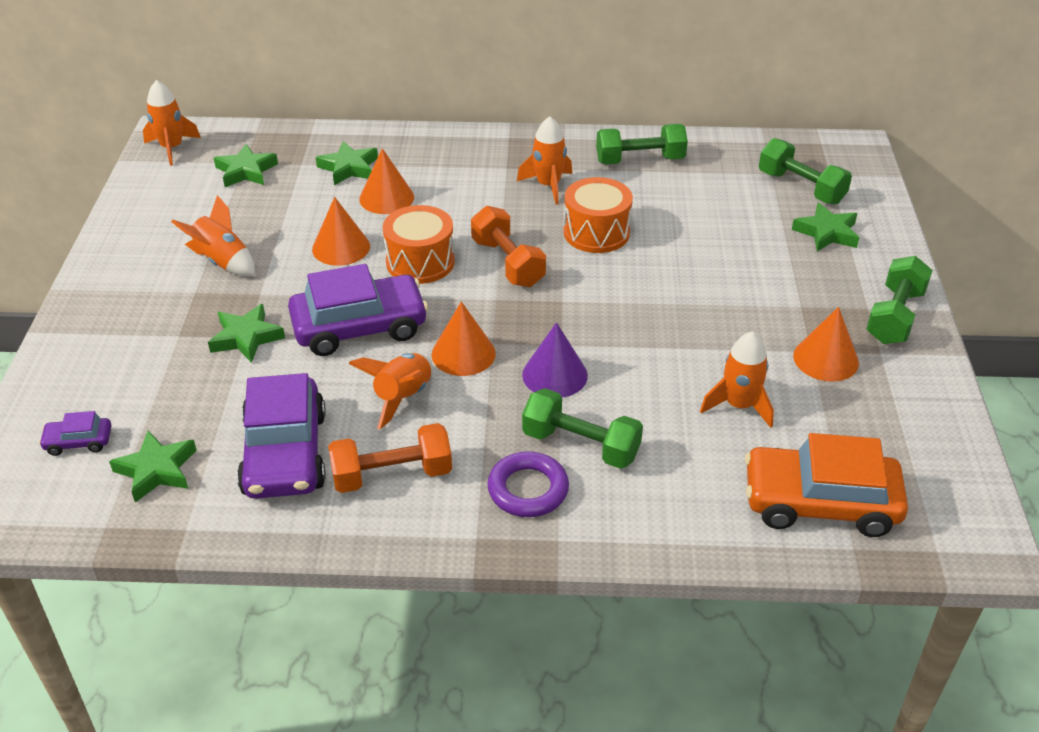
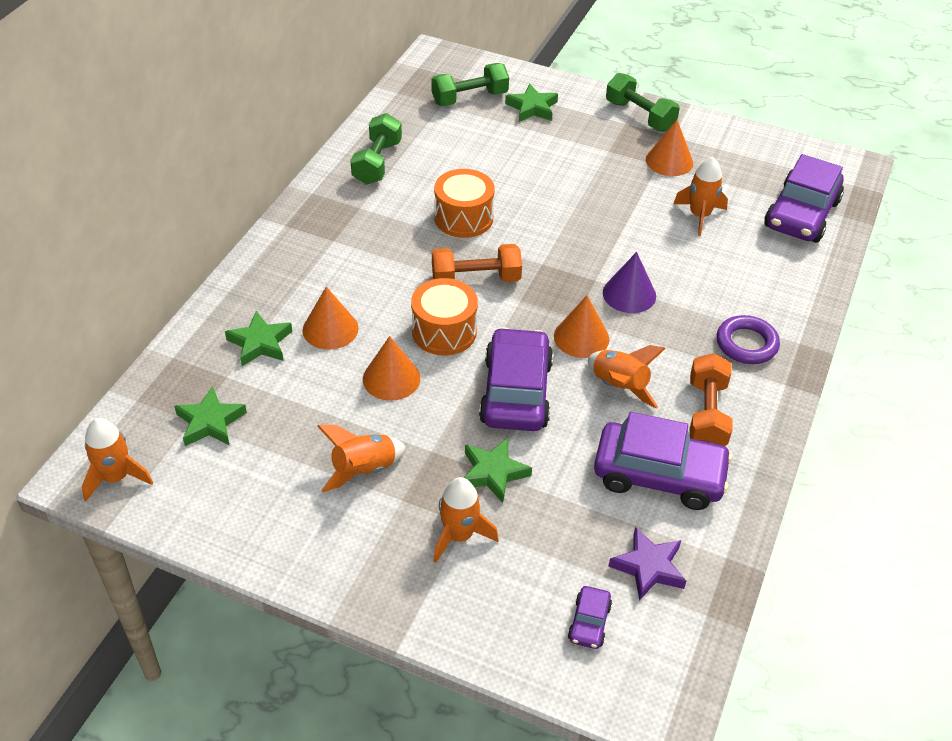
camera: 70 degrees left, 5 degrees up
green star [109,431,197,503] -> purple star [608,527,686,601]
orange rocket [517,116,572,204] -> orange rocket moved to [433,477,499,563]
green dumbbell [522,388,643,469] -> none
orange car [745,433,908,537] -> purple car [764,154,844,243]

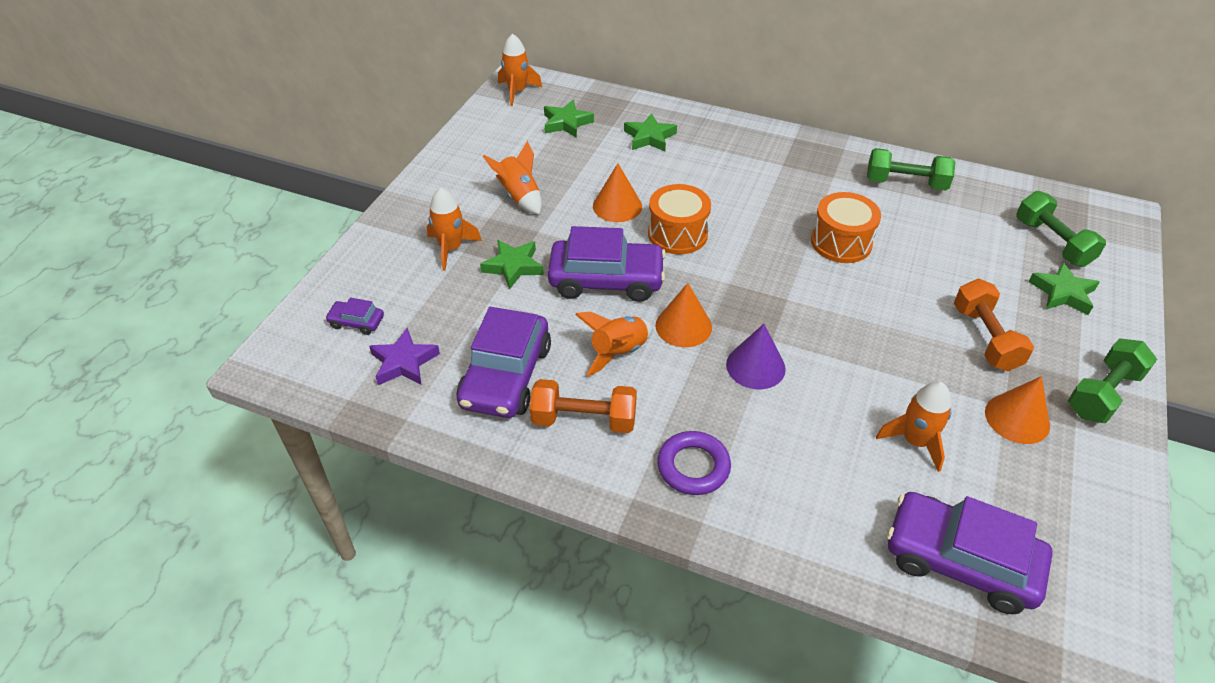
camera: 90 degrees right, 0 degrees up
orange cone [303,287,359,350] -> none
orange dumbbell [432,244,522,282] -> orange dumbbell moved to [954,279,1034,371]

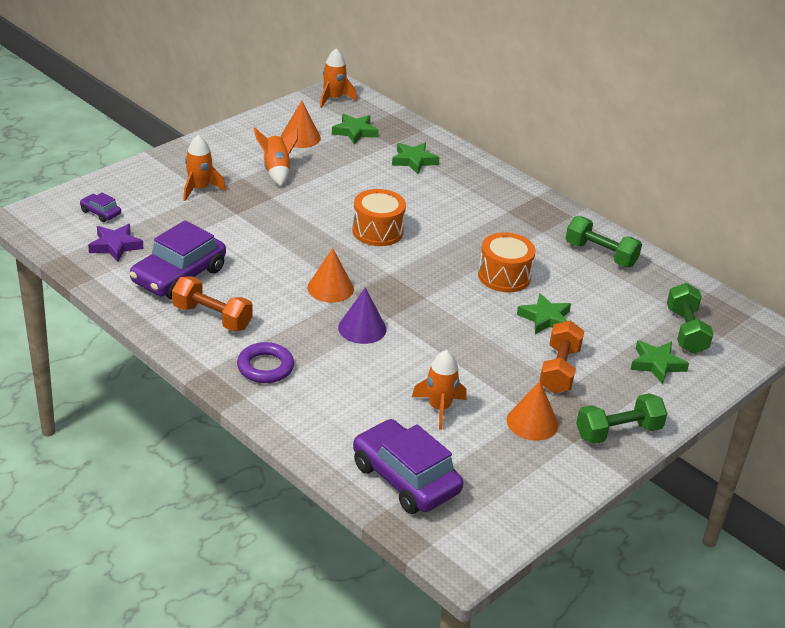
camera: 20 degrees right, 10 degrees down
green star [480,240,544,290] -> green star moved to [517,293,571,334]
purple car [548,226,666,302] -> none
orange rocket [575,312,652,376] -> none
orange cone [593,164,642,222] -> orange cone moved to [281,101,321,148]

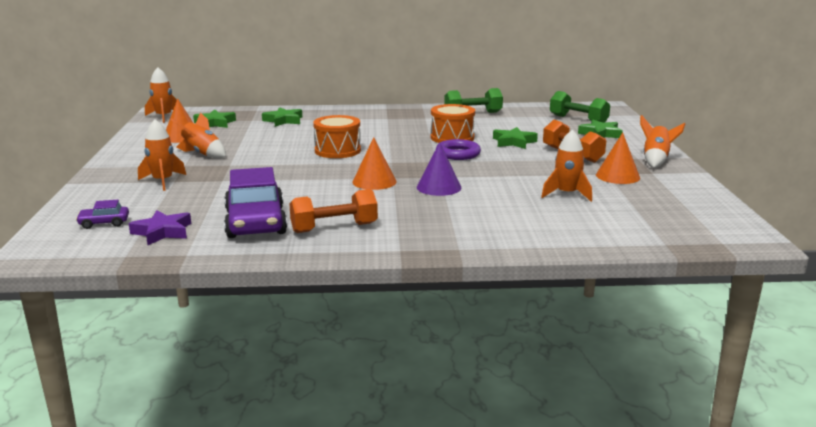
camera: 45 degrees left, 15 degrees down
purple ring [237,342,294,383] -> purple ring moved to [436,139,481,160]
purple car [353,419,463,514] -> none
green dumbbell [576,393,668,444] -> orange rocket [640,115,685,168]

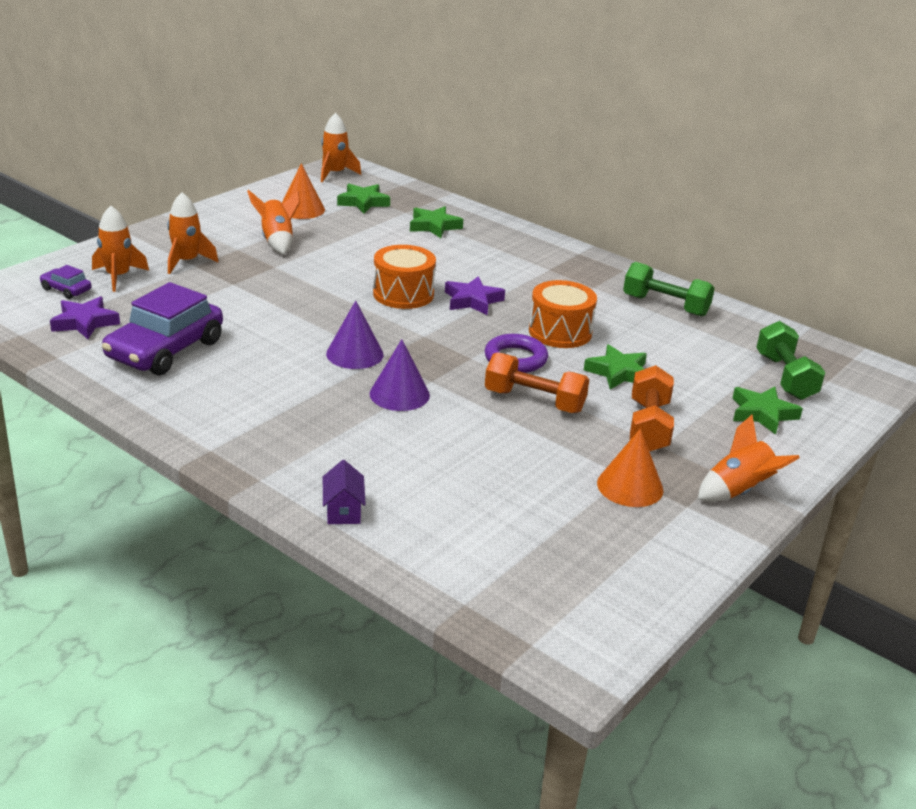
camera: 40 degrees right, 10 degrees up
orange dumbbell [289,189,378,233] -> orange dumbbell moved to [485,352,589,413]
orange cone [353,137,396,190] -> purple cone [326,300,384,369]
orange rocket [541,129,592,202] -> orange rocket moved to [92,206,149,292]
none -> purple house [323,460,366,524]
none -> purple star [445,276,505,315]

